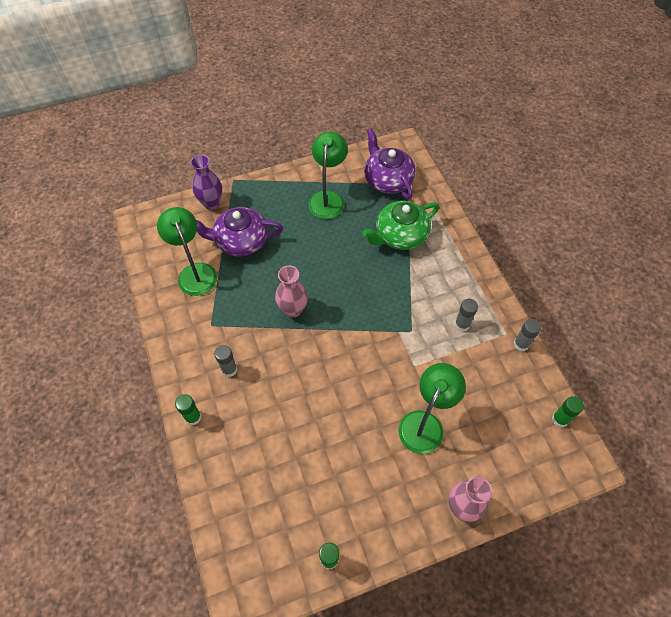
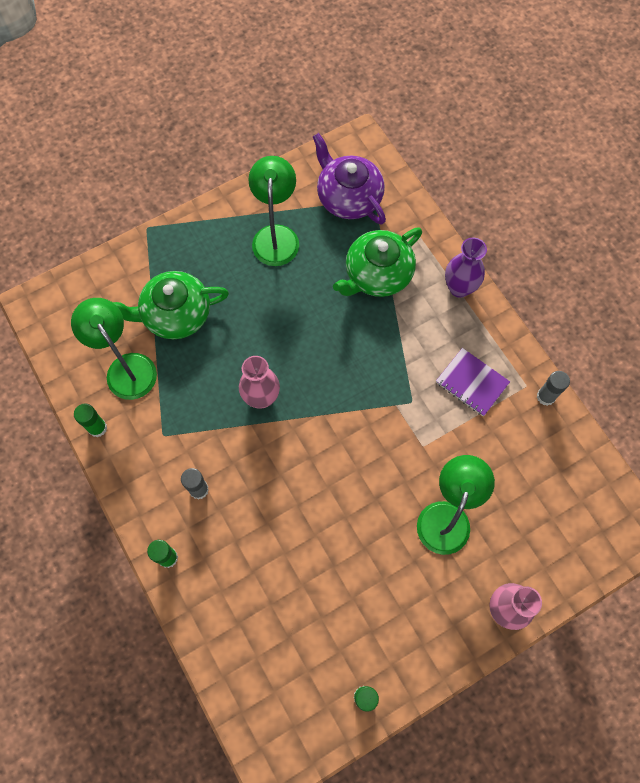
camera: 10 degrees left, 10 degrees up
purple vase [190,155,222,210] -> purple vase moved to [445,238,487,298]
purple teapot [196,207,283,257] -> green teapot [112,271,229,339]
grey glue stick [455,299,478,331] -> purple notebook [436,348,510,416]
green glue stick [552,396,584,427] -> green glue stick moved to [74,404,107,437]

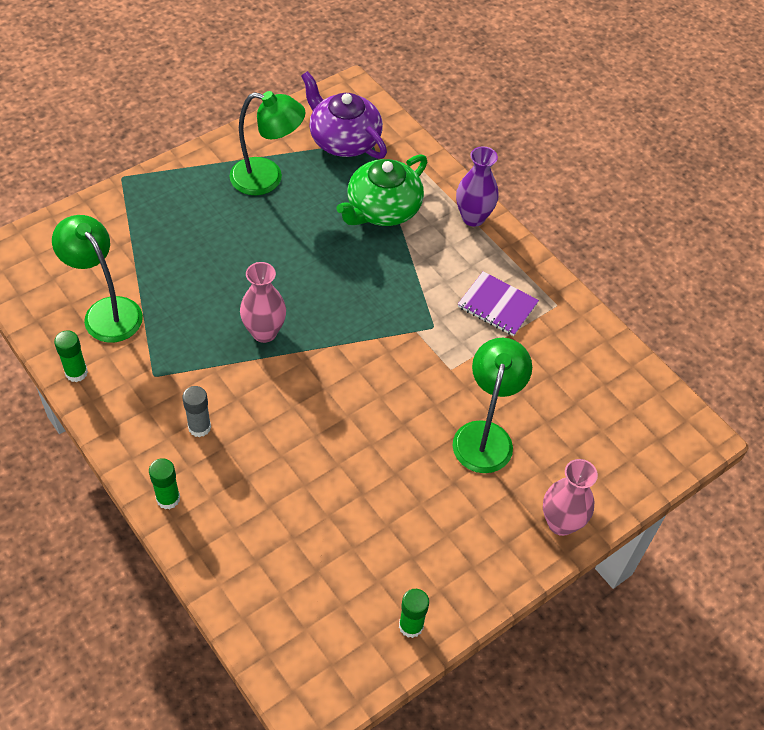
camera: 10 degrees left, 15 degrees down
green teapot [112,271,229,339] -> none
green lamp [248,156,299,266] -> green lamp turned 105 degrees clockwise [229,91,306,195]
grey glue stick [537,371,570,406] -> none

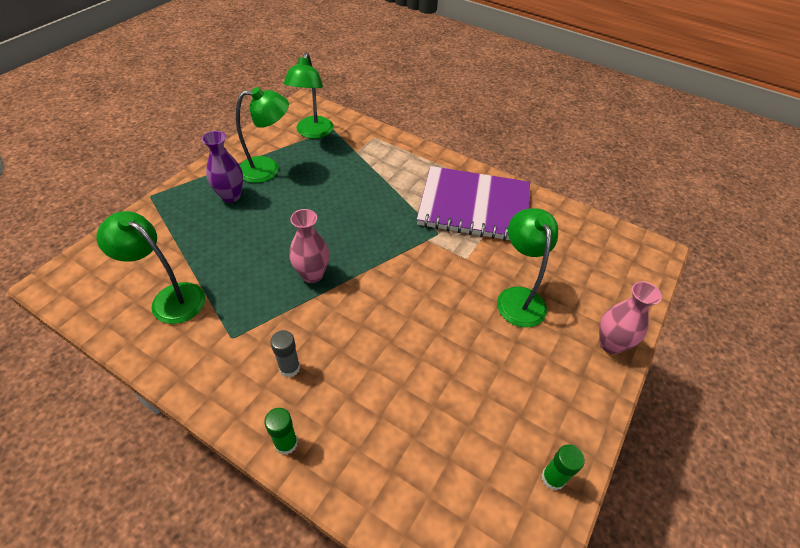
camera: 20 degrees left, 5 degrees down
green glue stick [54,330,88,382] -> none
purple teapot [301,71,387,159] -> green lamp [284,53,334,139]
green teapot [336,154,427,226] -> none
purple vase [456,146,499,227] -> purple vase moved to [202,131,243,203]
purple notebook [458,271,539,336] -> purple notebook [417,166,530,241], size x2.12

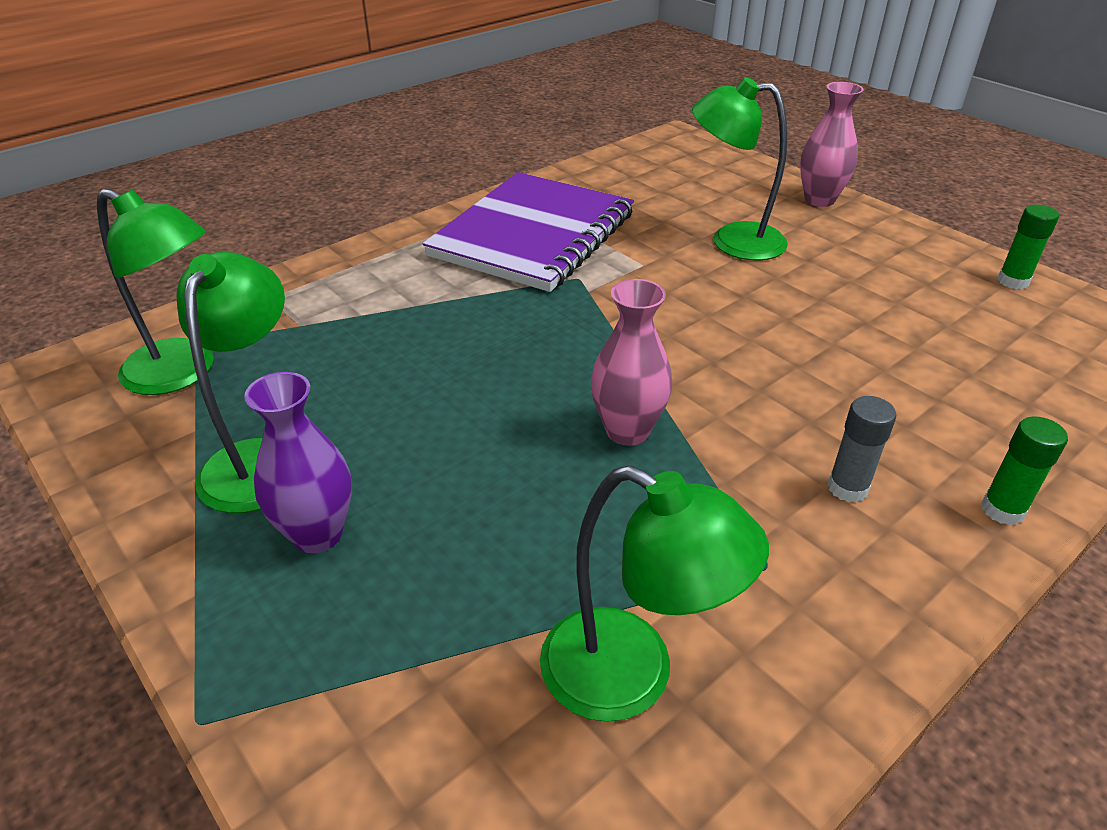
camera: 70 degrees left, 10 degrees down
green lamp [96,211,205,324] -> green lamp turned 105 degrees counterclockwise [540,465,769,722]

